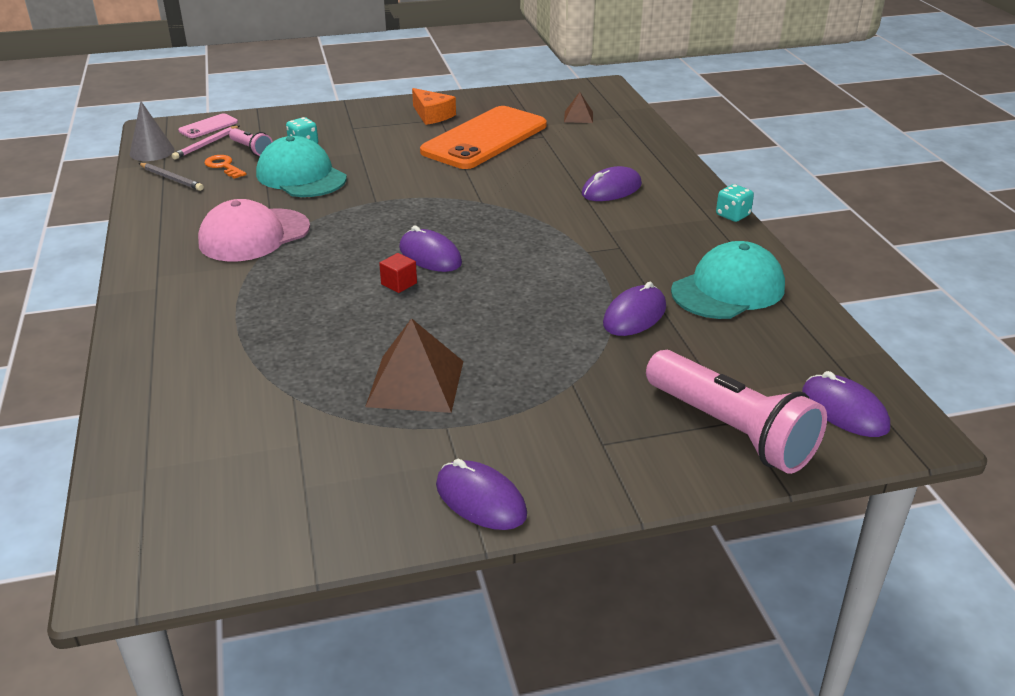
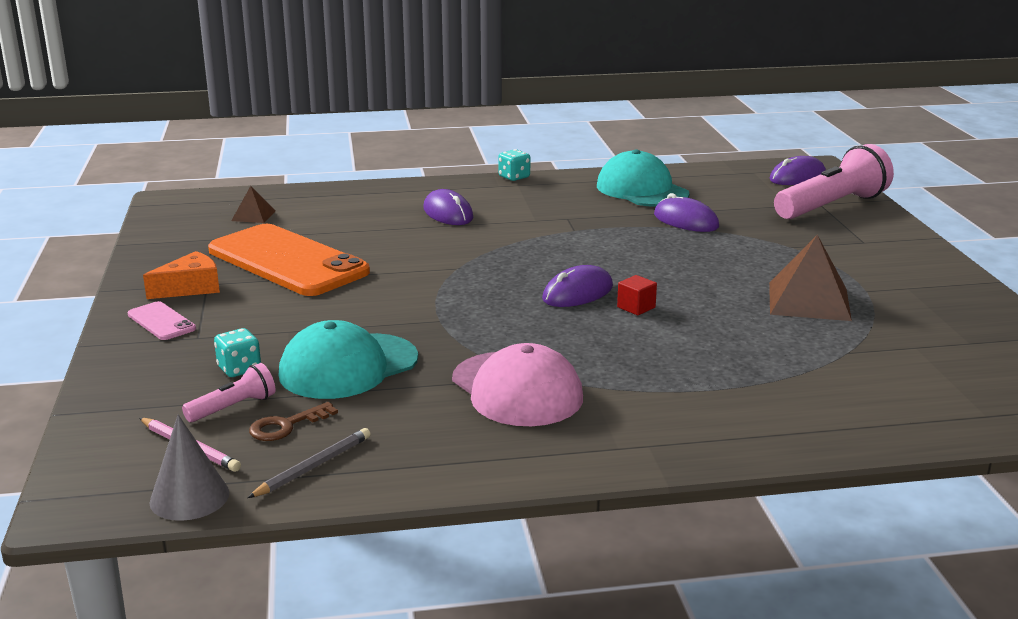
camera: 85 degrees left, 10 degrees down
pink phone [178,113,238,138] -> pink phone moved to [128,301,196,340]
orange key [205,155,247,179] -> brown key [249,402,338,441]
purple mouse [436,459,527,530] -> none

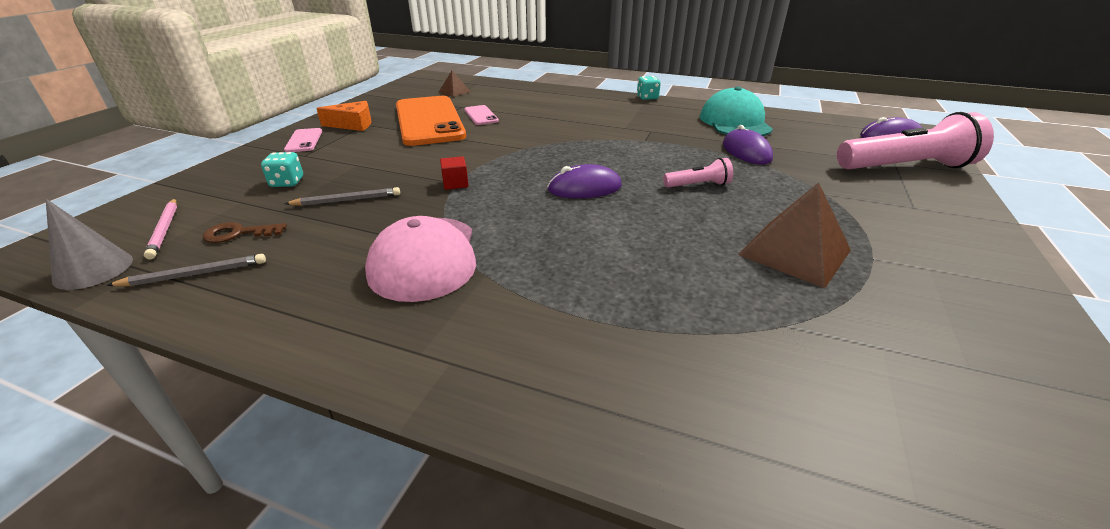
camera: 30 degrees right, 10 degrees up
pink flashlight [182,363,276,422] -> pink flashlight moved to [663,158,733,188]
turquoise cap [279,320,418,399] -> grey pencil [284,187,400,206]
purple mouse [423,189,473,225] -> none
red cube [617,275,657,315] -> red cube moved to [440,156,468,190]
none -> pink phone [464,105,499,125]

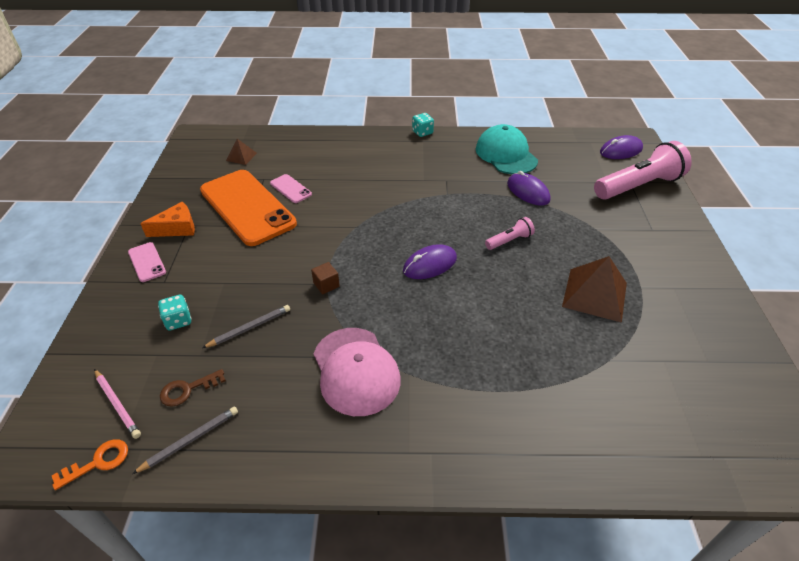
camera: 20 degrees left, 10 degrees up
grey cone [46,199,133,290] -> orange key [52,439,128,490]
red cube [440,156,468,190] -> brown cube [311,262,340,294]

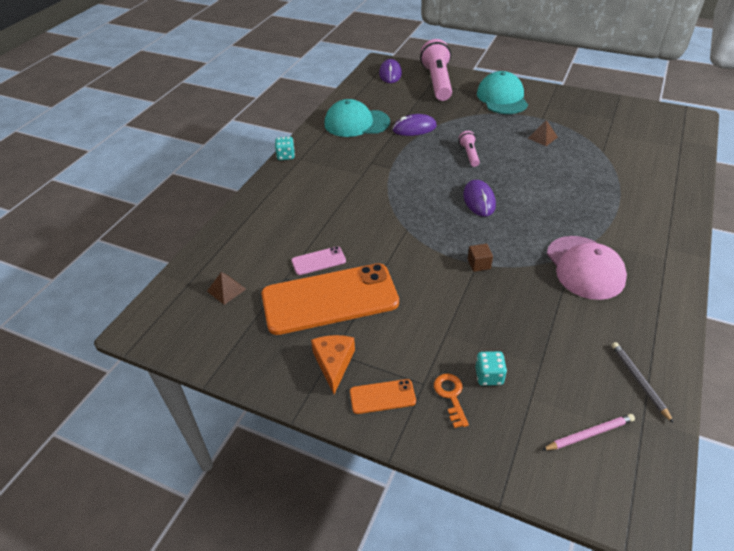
camera: 65 degrees left, 0 degrees up
orange key [52,439,128,490] -> orange key moved to [434,374,469,428]
pink phone [128,242,166,282] -> orange phone [350,379,416,414]
brown key [160,369,226,407] -> none
grey pencil [202,305,290,348] -> none
pink cap [314,328,401,416] -> pink cap turned 75 degrees clockwise [547,236,627,300]
brown pyramid [562,256,627,323] -> brown pyramid [528,120,558,146], size x0.52
none -> turquoise cap [477,71,528,114]

